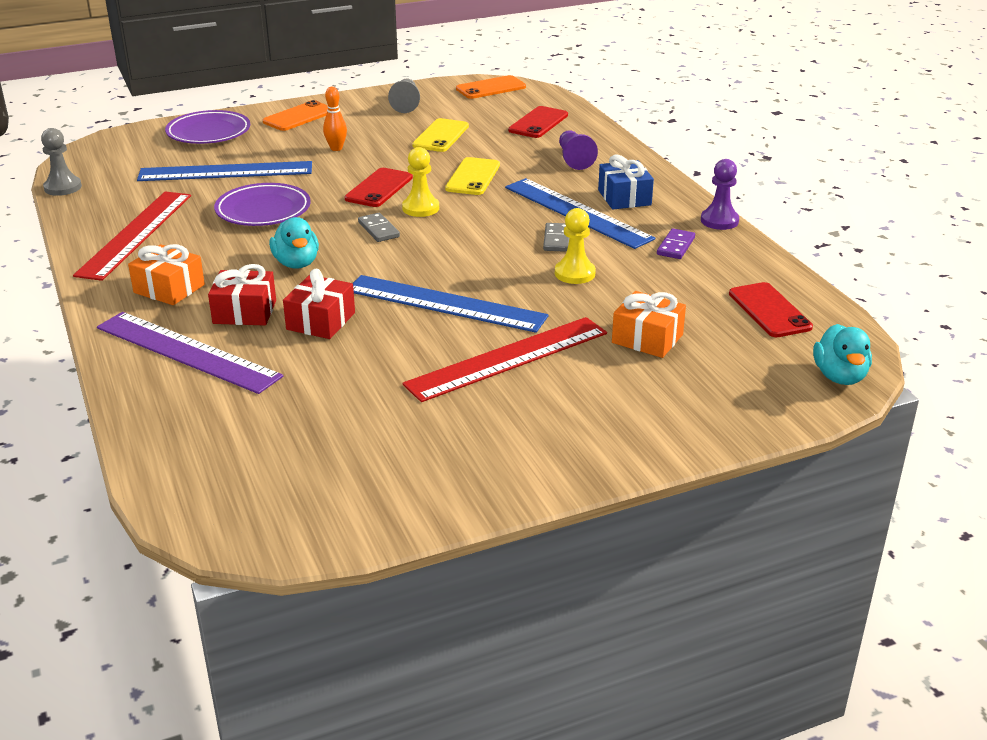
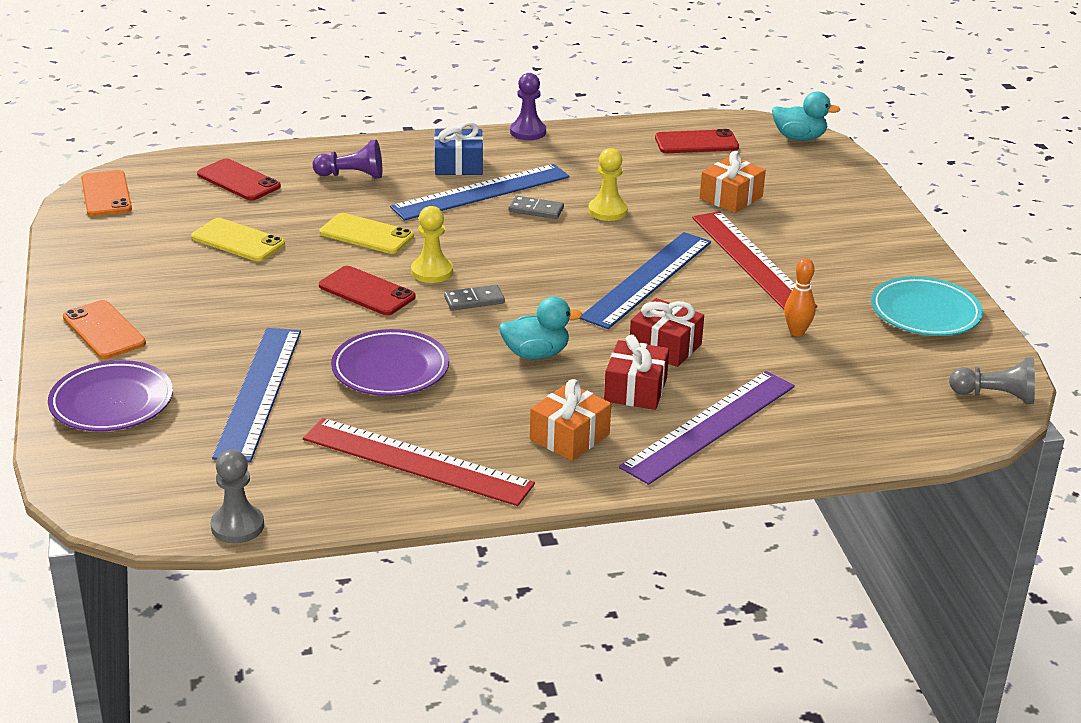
camera: 80 degrees left, 0 degrees up
orange bowling pin [323,87,347,151] -> orange bowling pin moved to [784,258,816,336]
grey pawn [388,79,420,113] -> grey pawn moved to [949,357,1035,404]
purple domino [657,228,695,259] -> none
none -> turquoise plate [871,276,983,336]

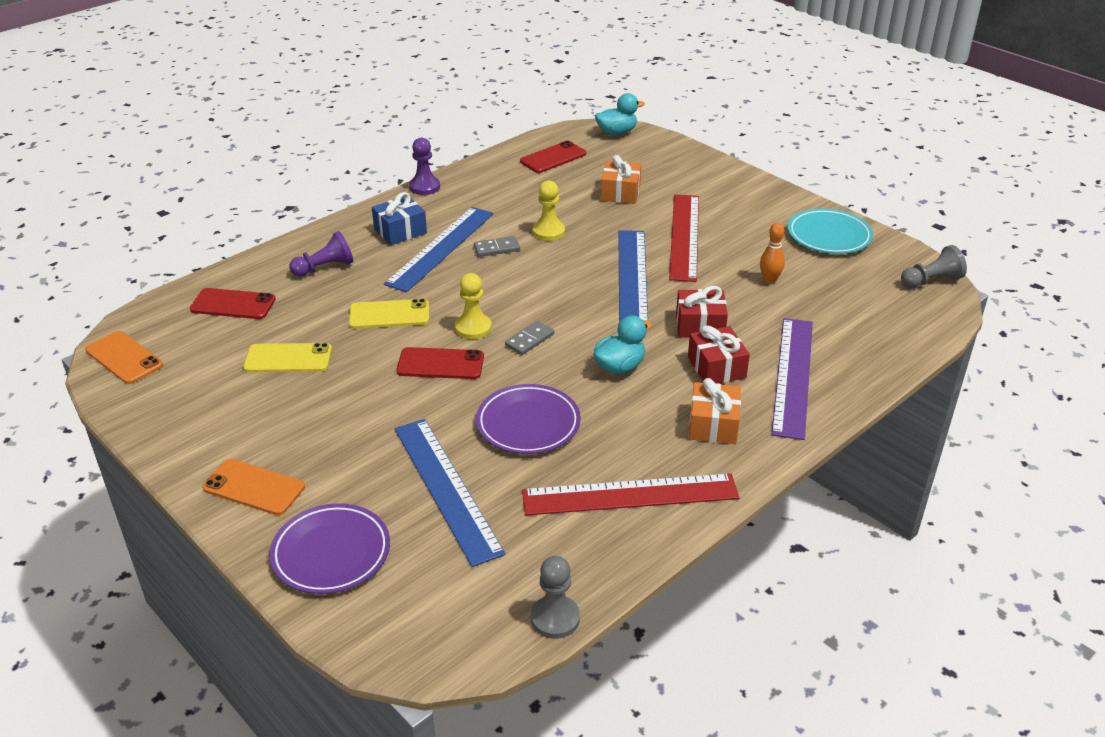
camera: 30 degrees left, 5 degrees up
red ruler [692,211,817,310] -> red ruler turned 60 degrees clockwise [669,194,699,282]

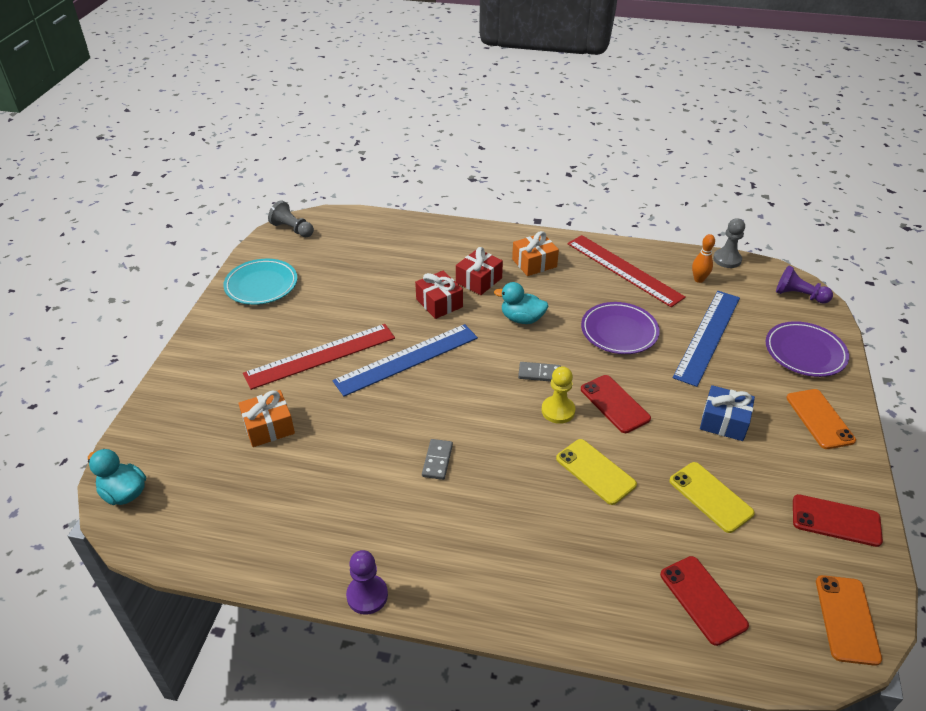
camera: 125 degrees left, 5 degrees up
purple pawn [289,231,353,277] -> purple pawn moved to [776,265,833,304]
blue gift [372,192,427,245] -> blue gift moved to [700,385,755,441]
blue ruler [384,207,493,292] -> none
grey domino [474,236,520,257] -> grey domino turned 60 degrees clockwise [422,439,453,480]
red phone [520,141,586,173] -> red phone moved to [793,494,883,547]
yellow pawn [533,181,565,241] -> none
orange bowling pin [760,222,785,284] -> orange bowling pin moved to [692,234,715,283]
purple ruler [771,318,813,440] -> none

